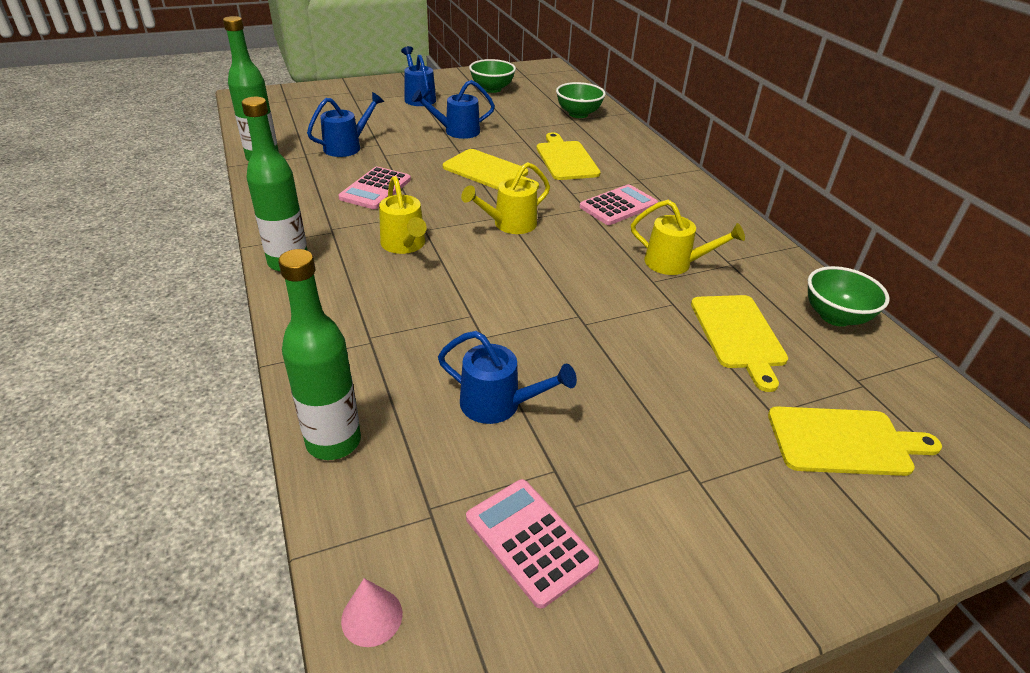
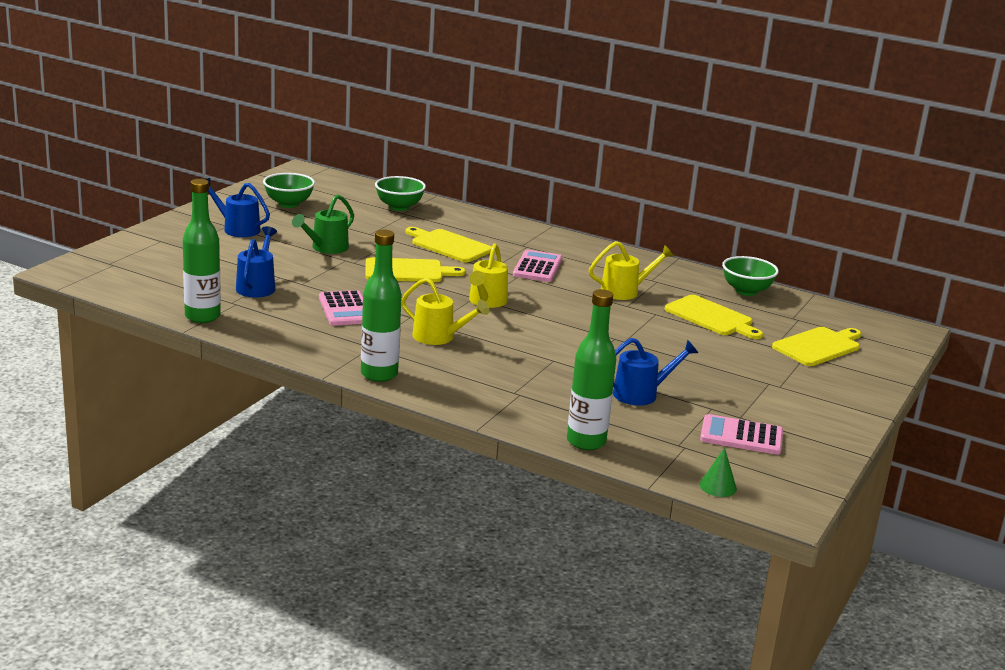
camera: 40 degrees left, 15 degrees down
pink cone [341,578,402,647] -> green cone [700,447,737,497]
blue watering can [412,80,495,139] -> green watering can [292,194,354,254]

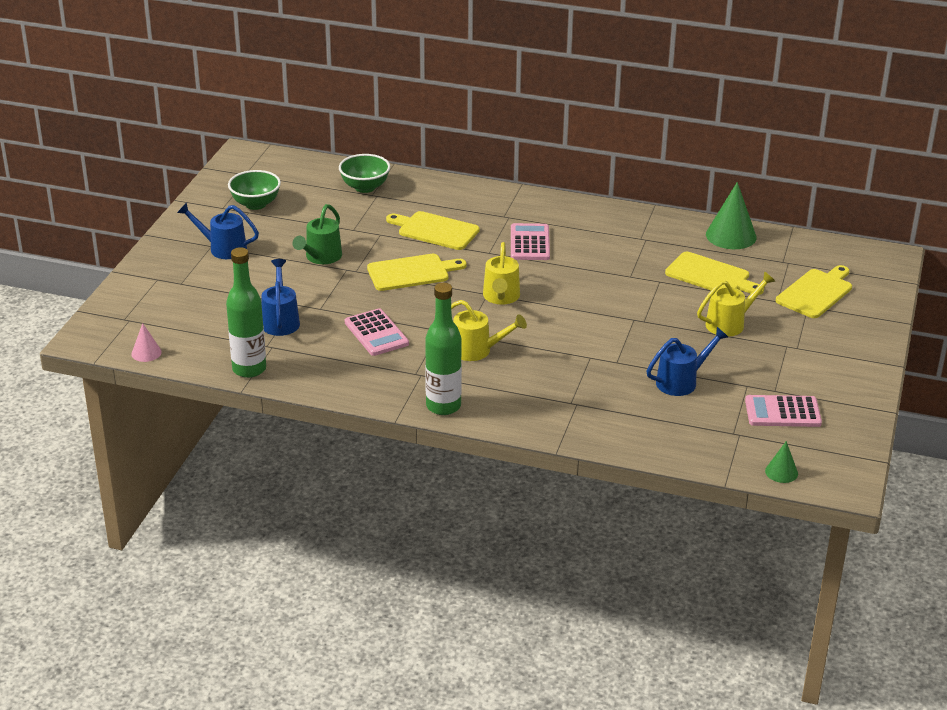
camera: 10 degrees left, 10 degrees up
green bottle [567,289,616,450] -> none
yellow watering can [589,241,674,300] -> yellow watering can moved to [697,271,776,337]
green bowl [722,256,779,296] -> green cone [706,182,757,249]
none -> pink cone [131,323,162,362]

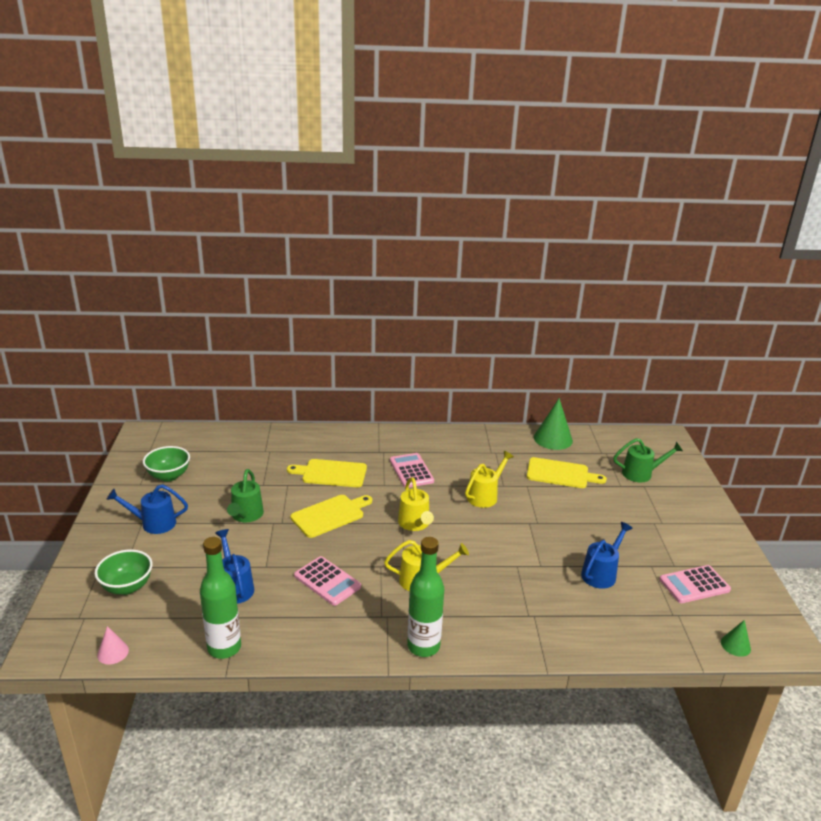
camera: 20 degrees left, 5 degrees down
green bowl [339,154,390,193] -> green bowl moved to [95,549,153,595]
yellow watering can [697,271,776,337] -> yellow watering can moved to [465,451,514,508]
yellow cutting board [776,265,852,318] -> green watering can [613,438,683,482]

